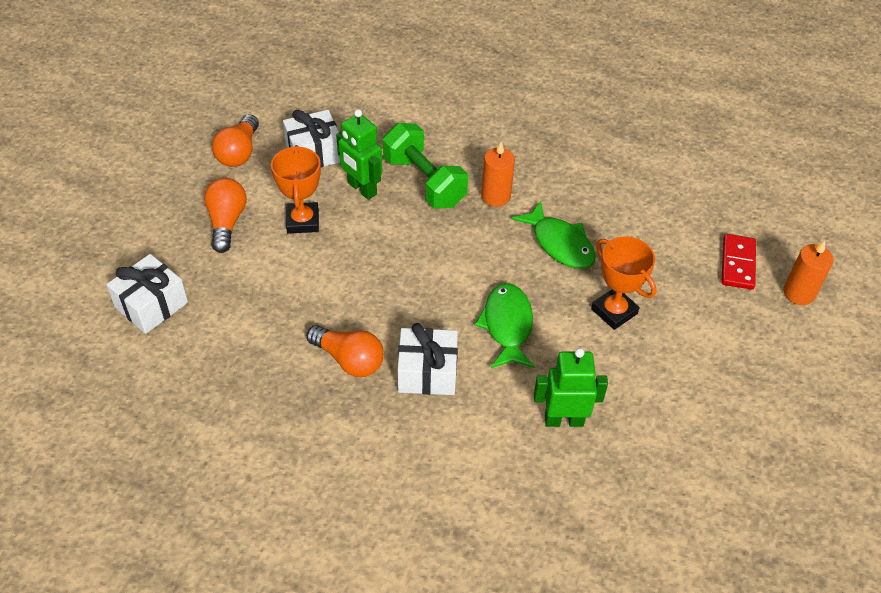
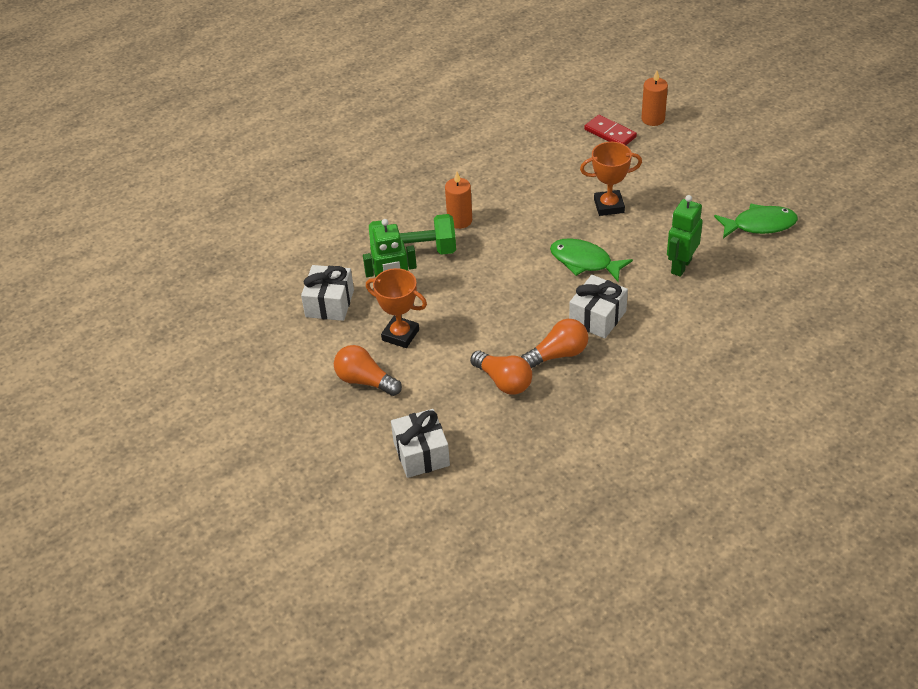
camera: 55 degrees left, 5 degrees down
orange light bulb [212,115,259,167] -> orange light bulb moved to [470,351,532,395]
green fish [511,201,596,269] -> green fish moved to [714,204,798,238]

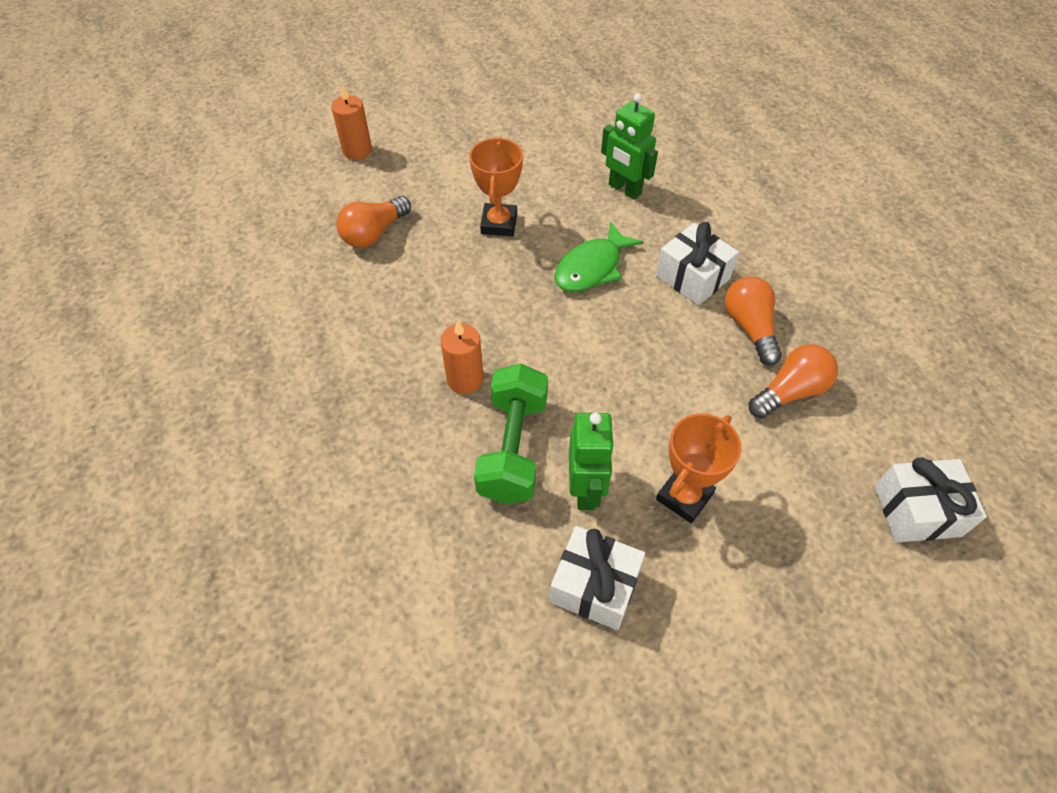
camera: 80 degrees left, 10 degrees up
orange light bulb [334,345,402,396] -> orange light bulb moved to [336,196,411,248]
red domino [584,115,637,145] -> none
green fish [714,204,798,238] -> none

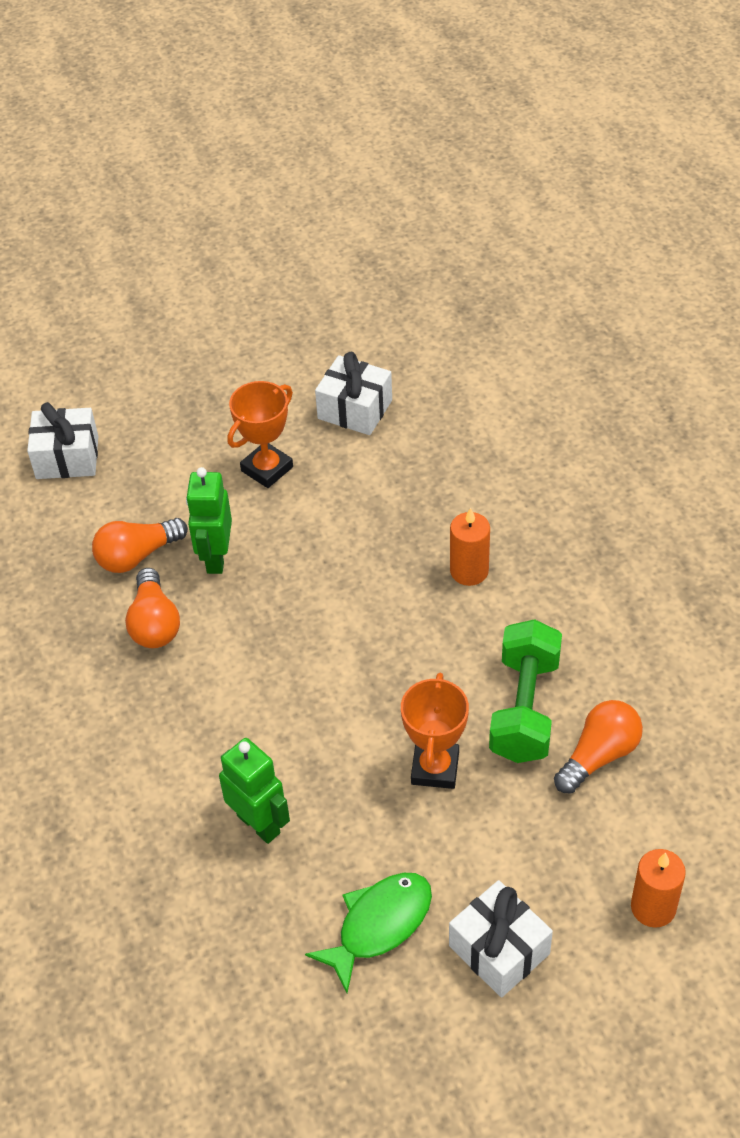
camera: 175 degrees left, 5 degrees down
green dumbbell [474,364,548,504] -> green dumbbell moved to [489,619,562,763]
green fish [554,222,643,292] -> green fish moved to [305,873,432,993]
green robot [569,413,615,510] -> green robot moved to [186,467,232,574]
white gift [656,222,739,306] -> white gift moved to [449,880,553,998]

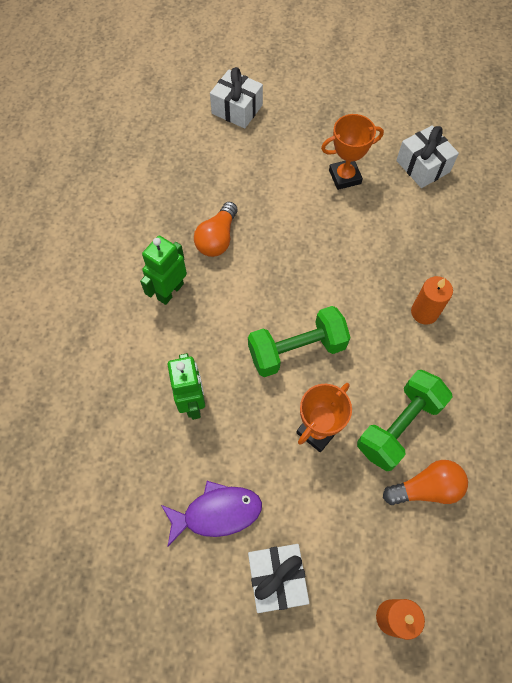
camera: 30 degrees right, 15 degrees up
orange light bulb [92,518,188,573] -> none
green robot [186,467,232,574] -> green robot moved to [140,236,187,305]
green fish [305,873,432,993] -> purple fish [161,481,262,547]
none -> green dumbbell [248,306,351,377]

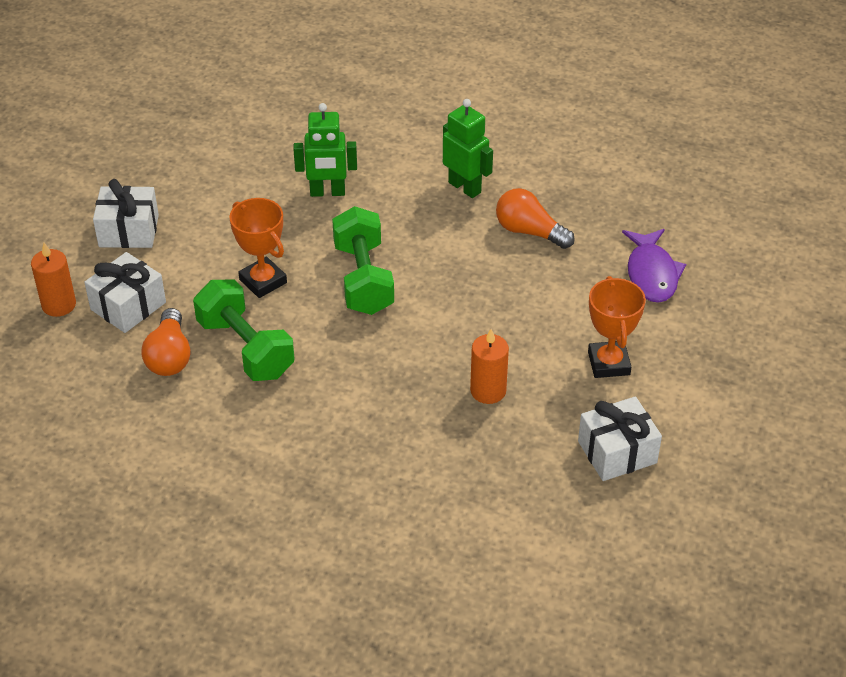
camera: 100 degrees right, 20 degrees down
purple fish [161,481,262,547] -> purple fish moved to [622,229,686,303]
white gift [210,67,263,129] -> white gift moved to [84,252,166,333]
orange candle [411,276,453,324] -> orange candle moved to [470,329,509,404]

